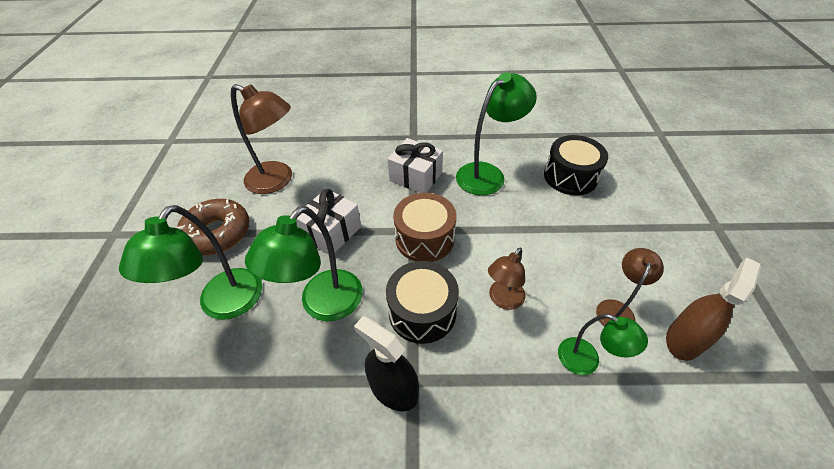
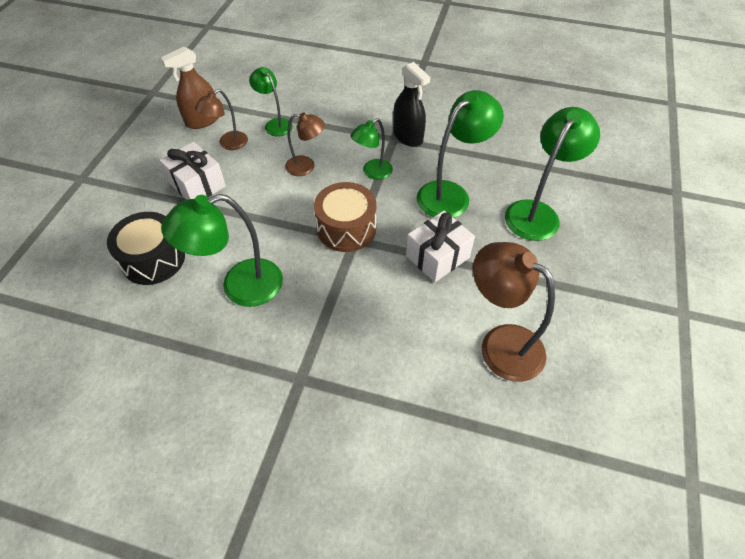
camera: 165 degrees left, 5 degrees up
brown donut [177,199,250,255] -> none
black drum [386,261,459,344] -> green lamp [351,118,393,180]
white gift [387,138,443,193] -> white gift moved to [159,142,226,200]
brown lamp [488,247,526,310] -> brown lamp turned 45 degrees clockwise [285,113,325,176]

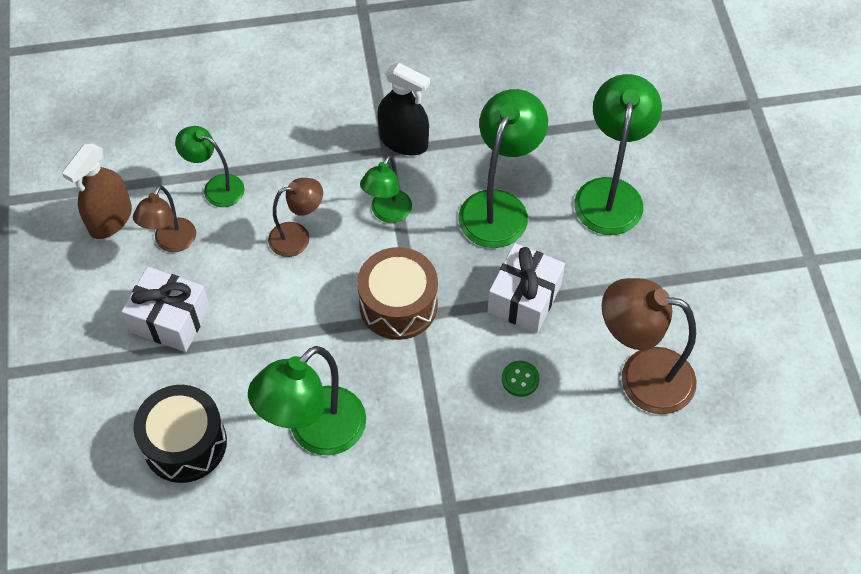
camera: 25 degrees left, 5 degrees up
none -> green button [502,361,539,397]

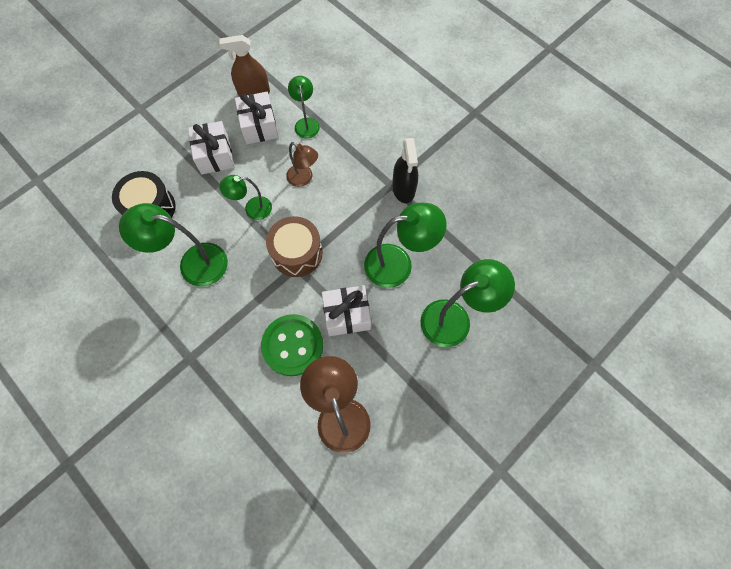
camera: 55 degrees right, 10 degrees up
brown lamp [133,185,196,252] -> white gift [235,92,279,144]
green lamp [360,155,412,223] -> green lamp moved to [219,175,272,220]
green button [502,361,539,397] -> green button [261,314,323,376], size x2.41

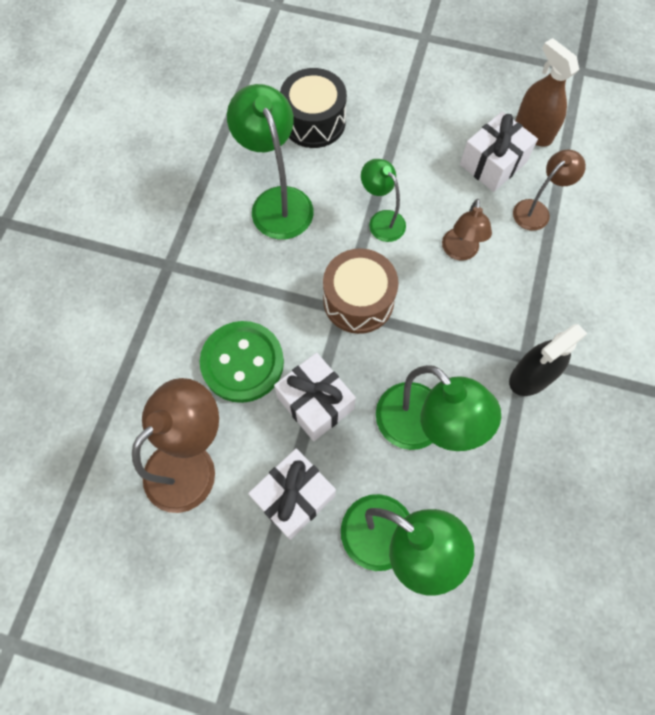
camera: 60 degrees right, 0 degrees up
white gift [188,121,234,174] -> white gift moved to [248,448,336,540]
green lamp [288,76,320,138] -> brown lamp [513,149,586,231]

